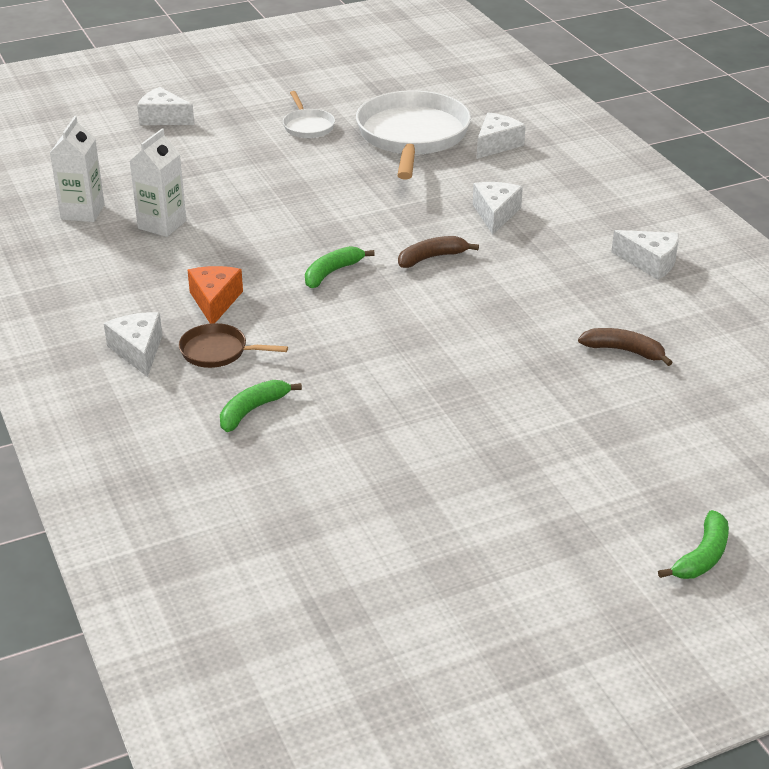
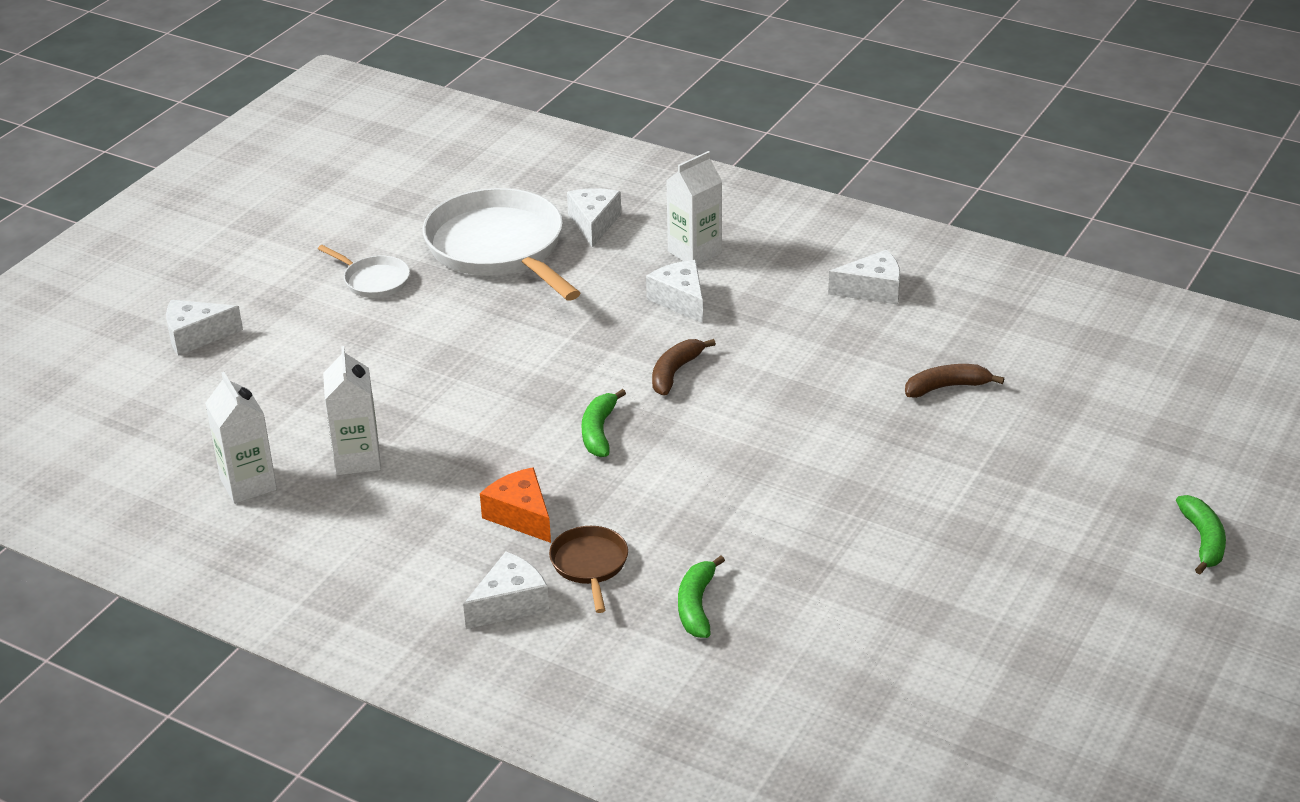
camera: 35 degrees left, 0 degrees up
white cheese [104,312,162,377] -> white cheese turned 105 degrees clockwise [463,552,549,629]
brown pan [179,323,288,368] -> brown pan turned 105 degrees clockwise [549,526,628,613]
none -> white carton [666,151,722,265]

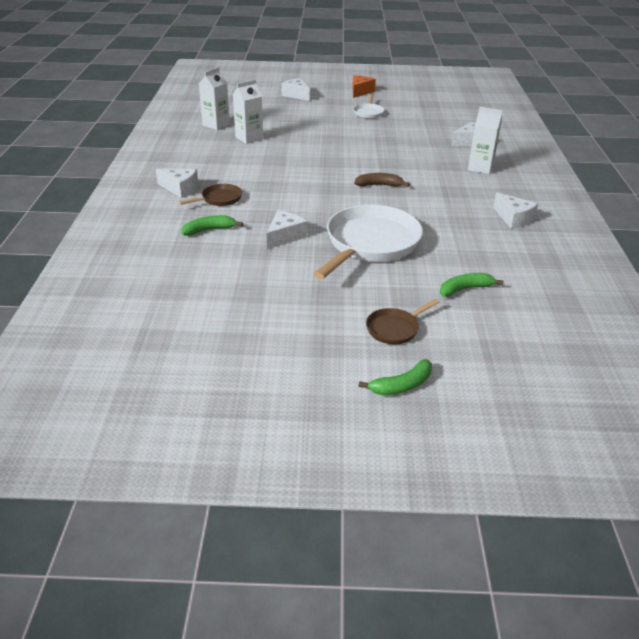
camera: 60 degrees right, 0 degrees up
white pan [423,188,580,301] -> white pan moved to [314,205,423,279]
orange cheese [480,467,551,543] -> orange cheese moved to [352,75,376,98]
green banana [582,389,626,457] -> green banana moved to [440,273,504,297]
white cheese [646,260,703,323] -> white cheese moved to [267,210,307,249]
brown banana [905,364,1004,398] -> none
none -> brown pan [366,299,439,344]

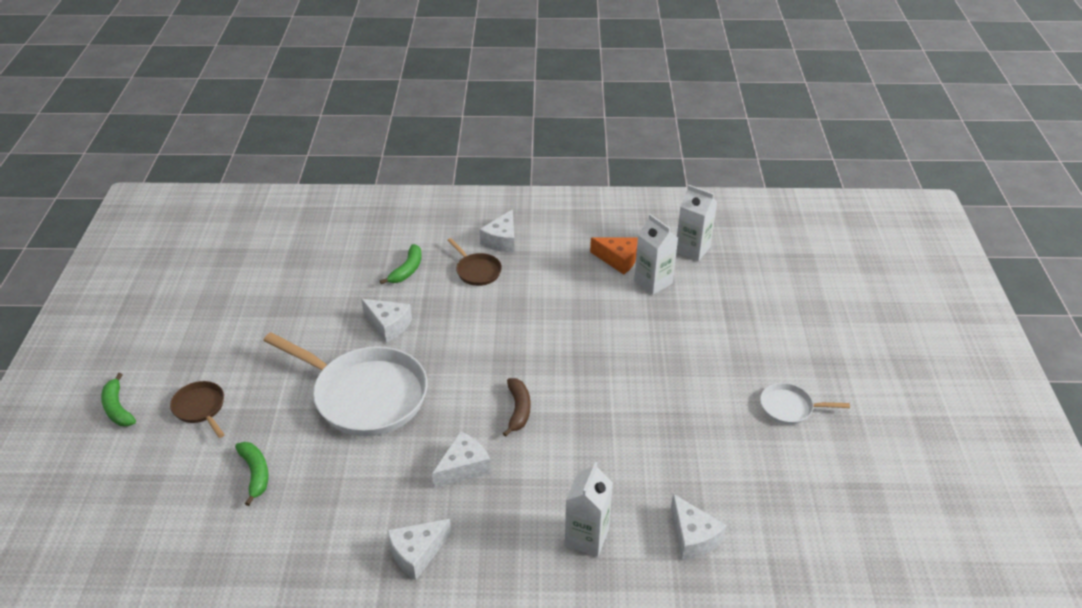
camera: 90 degrees right, 5 degrees up
green banana [181,215,243,236] -> green banana turned 45 degrees clockwise [380,244,422,284]
white cheese [281,78,310,101] -> white cheese moved to [432,431,491,488]
orange cheese [352,75,376,98] -> orange cheese moved to [590,237,638,274]

